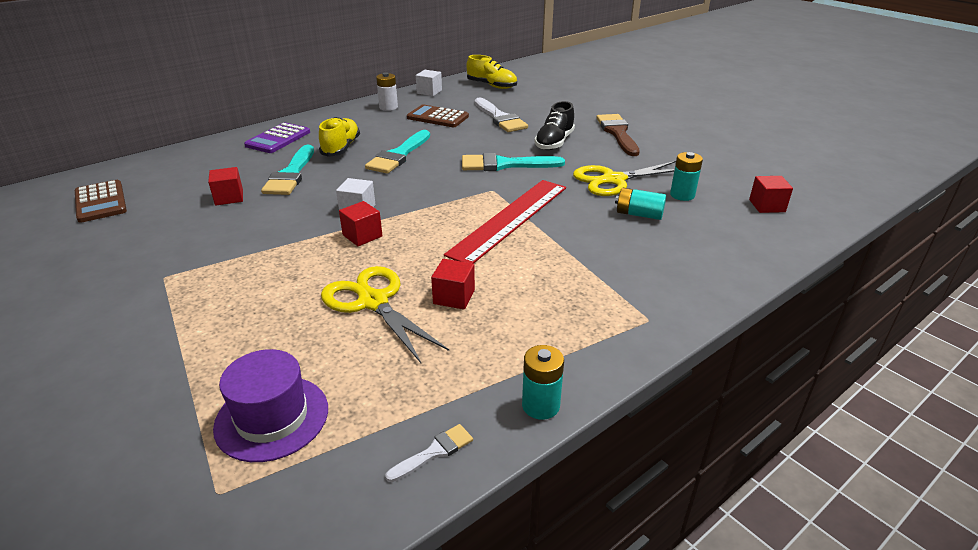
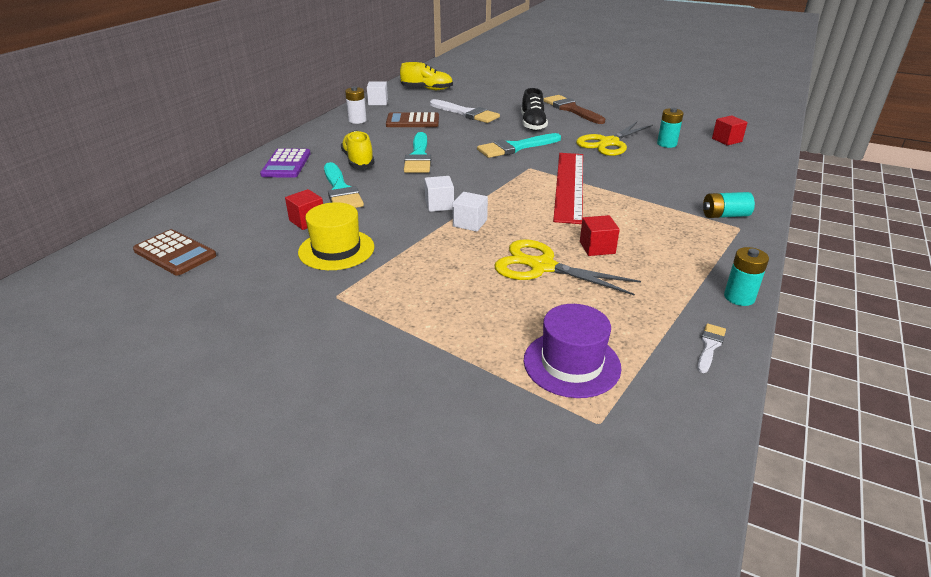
camera: 25 degrees left, 0 degrees up
red cube [339,201,382,246] -> white cube [452,192,488,232]
turquoise battery [615,188,666,220] -> turquoise battery moved to [703,192,755,218]
none -> yellow hat [298,202,374,270]

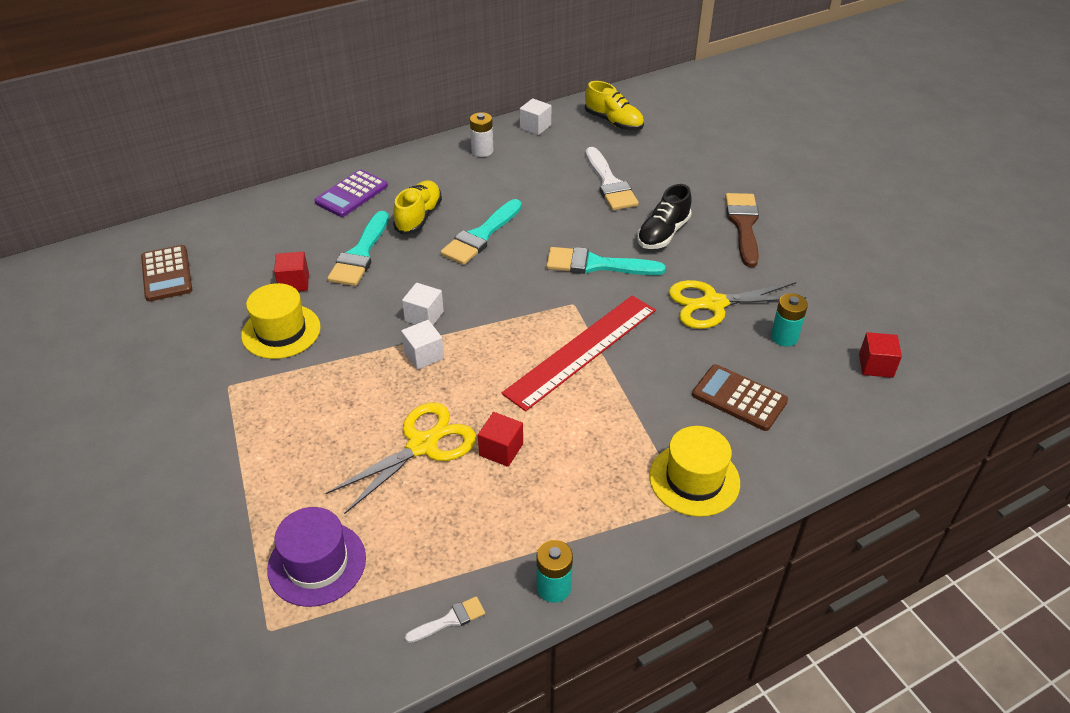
camera: 35 degrees right, 10 degrees up
brown calculator [386,112,439,127] -> brown calculator moved to [692,364,788,431]
yellow scissors [495,239,641,296] -> yellow scissors turned 75 degrees clockwise [325,402,476,514]
turquoise battery [703,192,755,218] -> yellow hat [649,426,740,517]

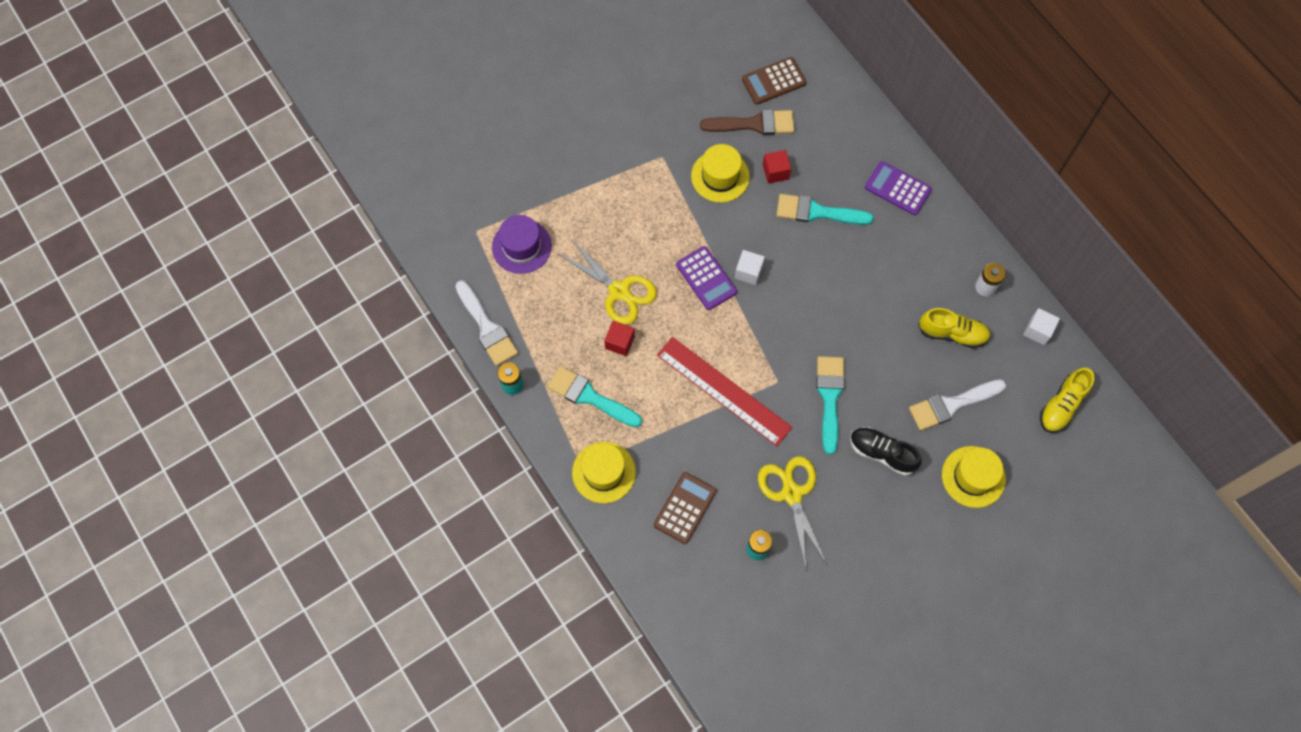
camera: 85 degrees right, 25 degrees up
yellow shoe [393,180,442,235] -> yellow shoe moved to [918,308,991,348]
white cube [401,320,444,370] -> purple calculator [676,246,737,310]
white brush [405,596,485,643] -> white brush [456,280,518,366], size x2.01
turquoise brush [440,199,522,265] -> turquoise brush moved to [547,366,642,428]
brown brush [725,193,759,267] -> brown brush moved to [700,110,794,135]
red cube [859,332,902,378] -> none
none -> yellow hat [942,446,1006,508]

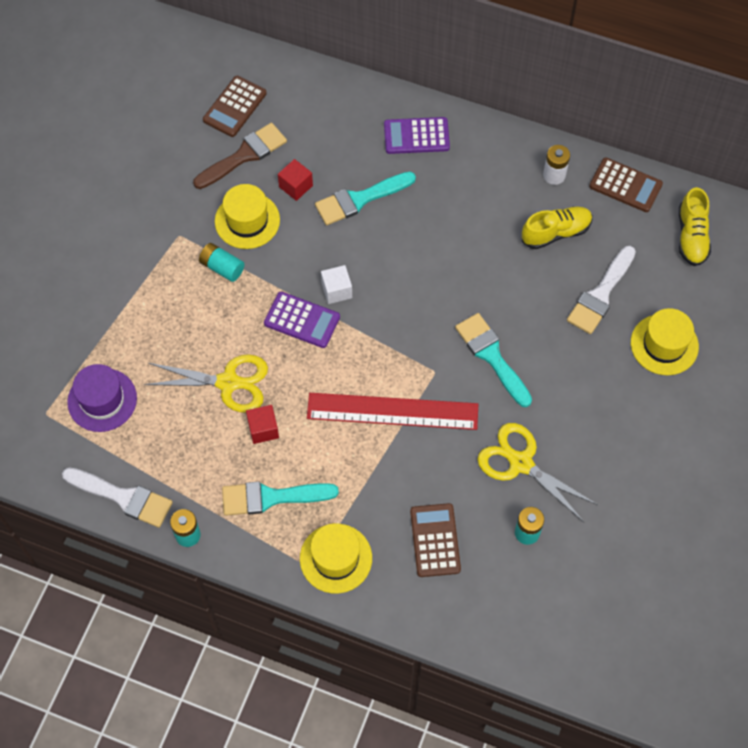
camera: 35 degrees left, 5 degrees down
black shoe [850,427,922,476] -> none
white cube [1023,308,1060,345] -> brown calculator [589,157,663,212]
none -> turquoise battery [199,243,245,282]

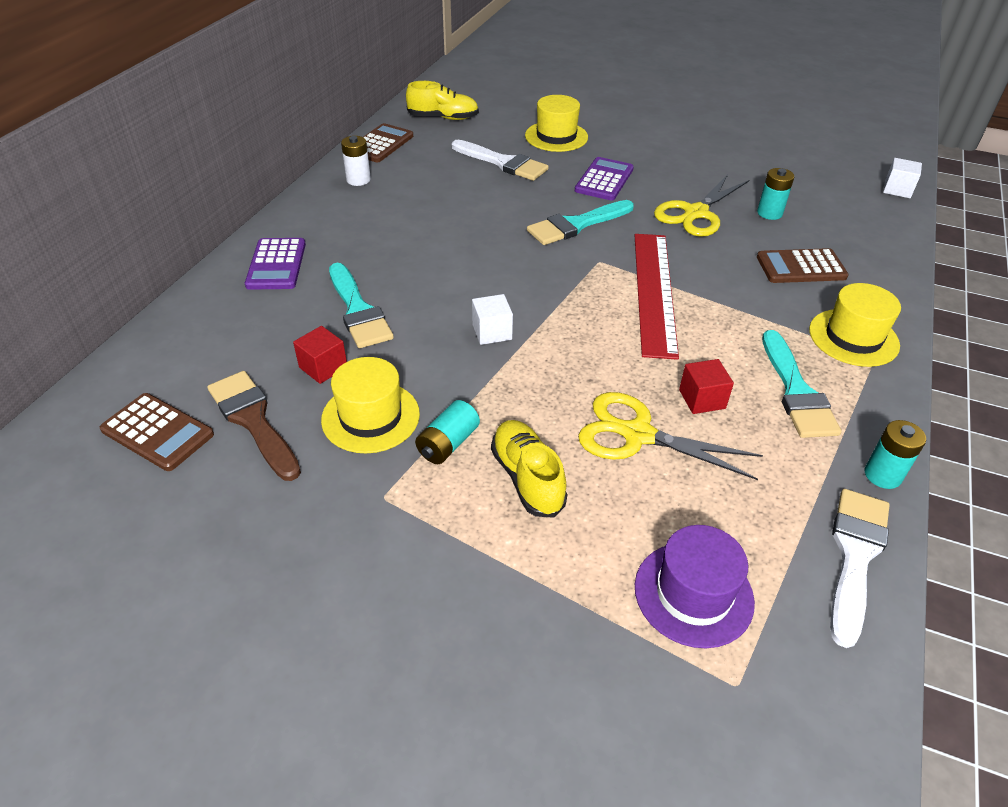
camera: 90 degrees left, 20 degrees down
yellow scissors [144,354,268,413] -> yellow scissors turned 75 degrees counterclockwise [578,392,763,480]
purple calculator [264,292,340,348] -> purple calculator moved to [575,157,634,201]
yellow shoe [522,207,592,249] -> yellow shoe moved to [491,420,567,518]
none -> white cube [883,158,922,198]

